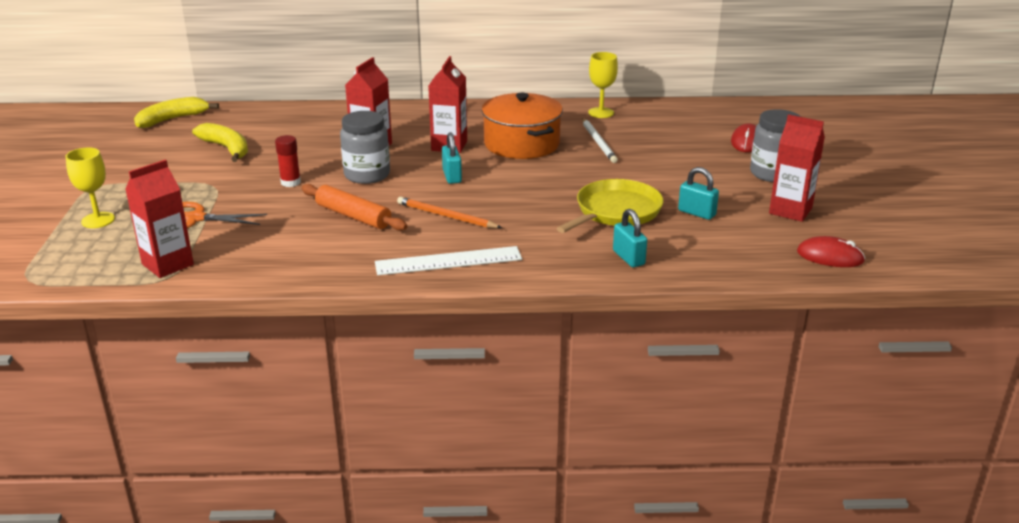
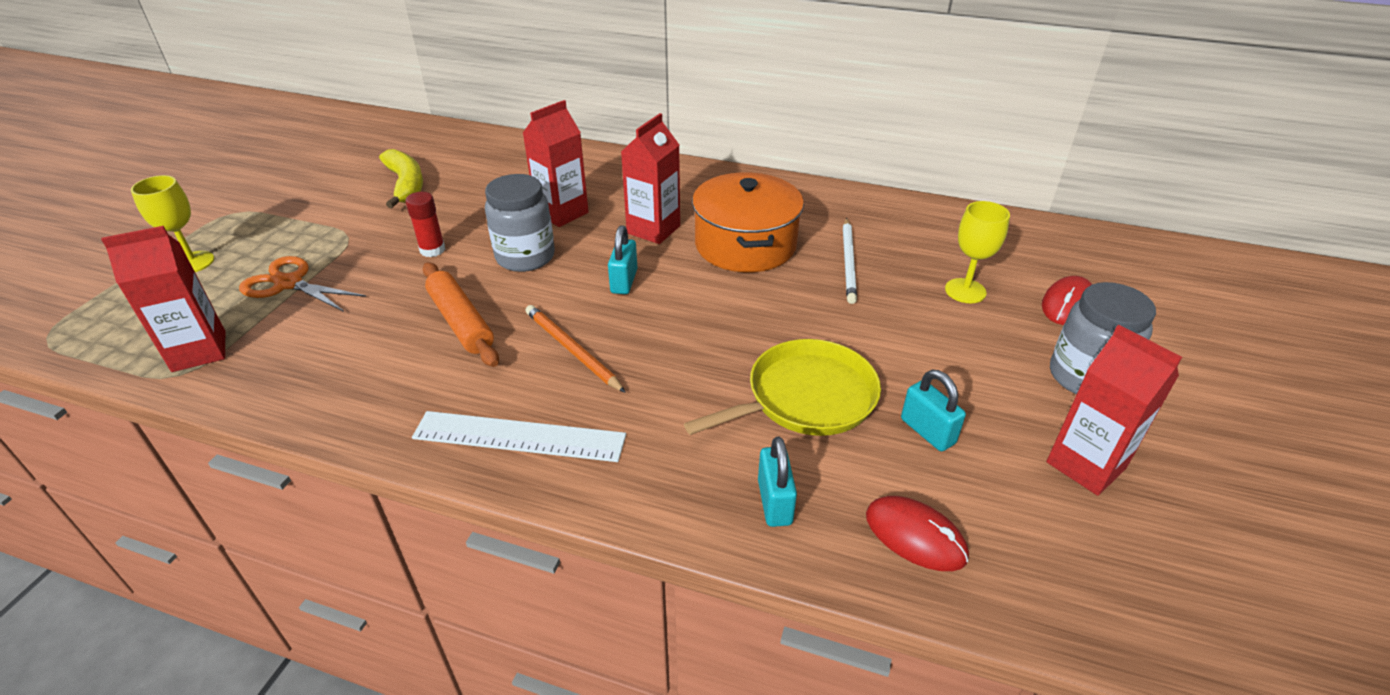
camera: 20 degrees right, 10 degrees up
yellow banana [134,97,219,128] -> none
yellow goblet [588,52,618,118] -> yellow goblet moved to [945,201,1010,303]
red mouse [797,236,865,267] -> red mouse moved to [866,496,969,571]

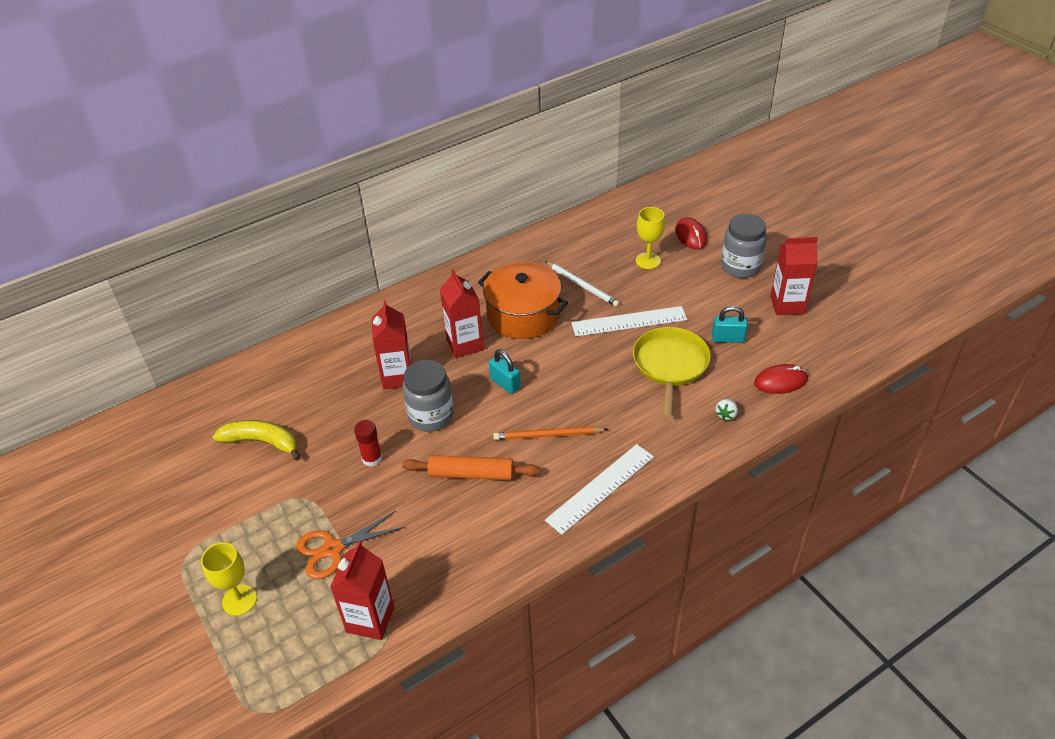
camera: 50 degrees left, 5 degrees up
turquoise padlock [758,437,797,527] -> white strawberry [716,399,738,420]
none -> white ruler [571,306,687,337]

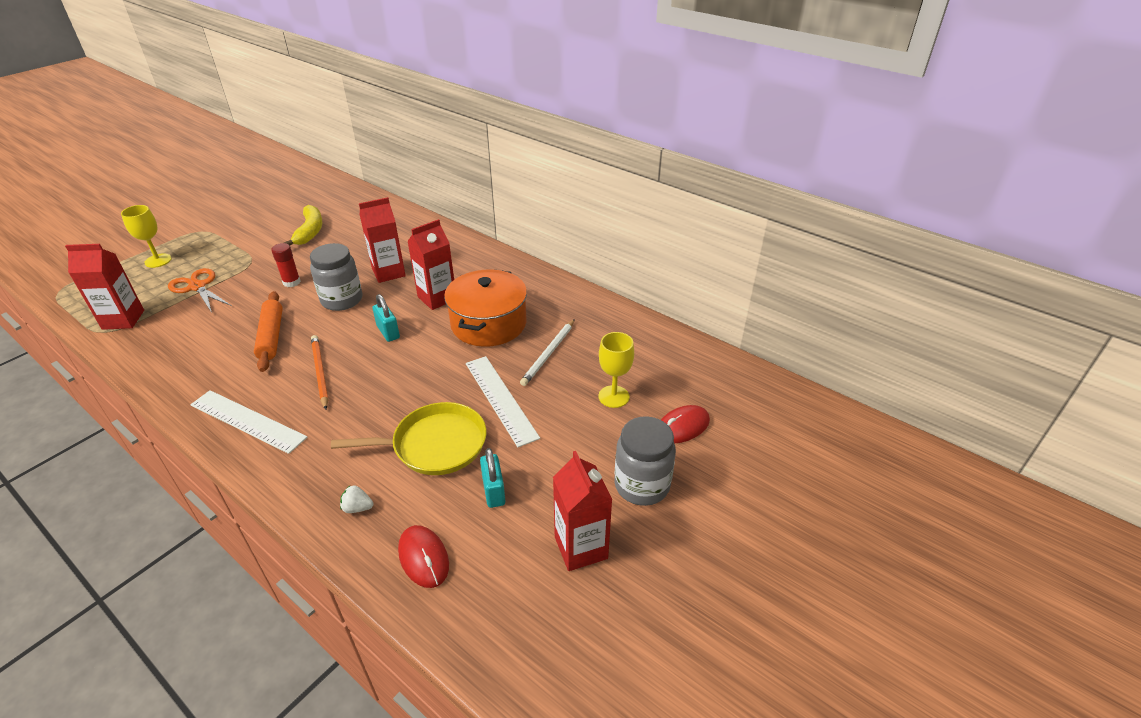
camera: 70 degrees right, 5 degrees down
turquoise padlock [489,350,521,394] -> turquoise padlock turned 60 degrees counterclockwise [372,294,400,342]

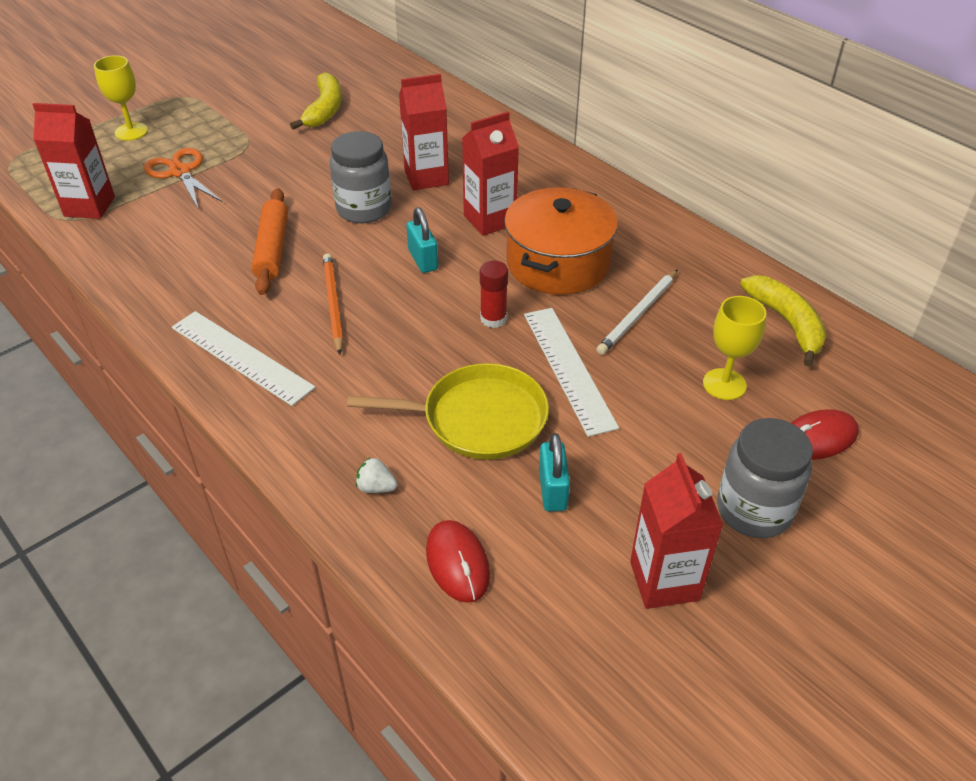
camera: 10 degrees right, 5 degrees up
red glue stick [271,243,301,287] -> red glue stick moved to [480,261,508,328]
none -> yellow banana [740,275,826,367]

